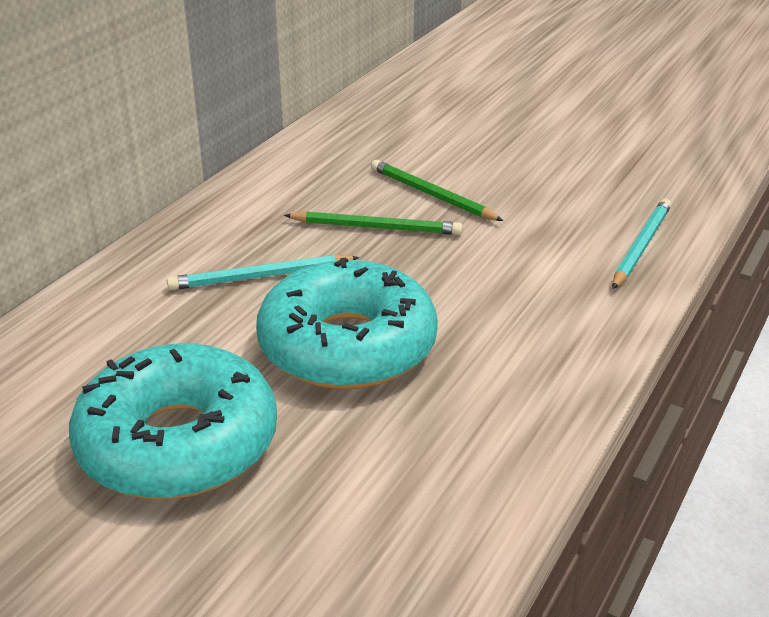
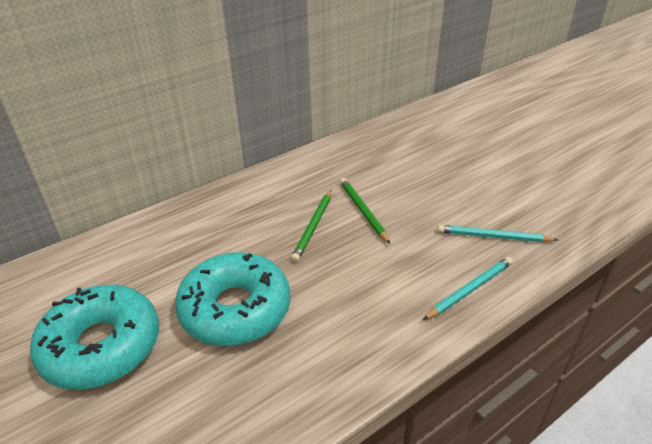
camera: 25 degrees right, 5 degrees up
turquoise pencil [167,255,360,290] -> turquoise pencil moved to [438,225,558,242]
green pencil [284,211,463,235] -> green pencil turned 75 degrees clockwise [291,190,332,262]

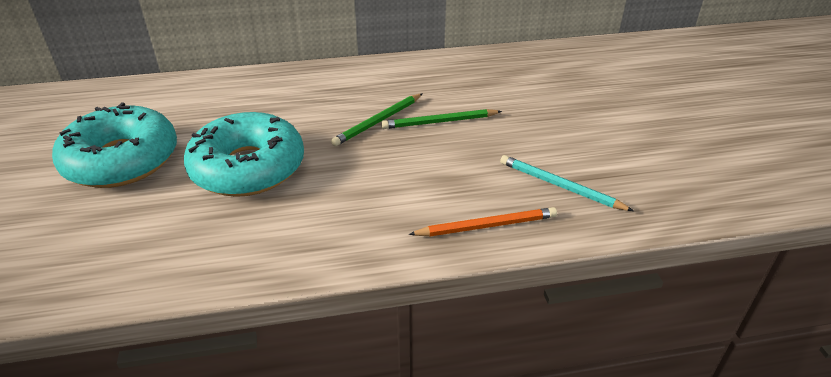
camera: 25 degrees right, 0 degrees up
green pencil [340,178,390,244] -> green pencil turned 105 degrees counterclockwise [381,109,502,129]
turquoise pencil [423,257,513,320] -> orange pencil [408,207,557,236]

